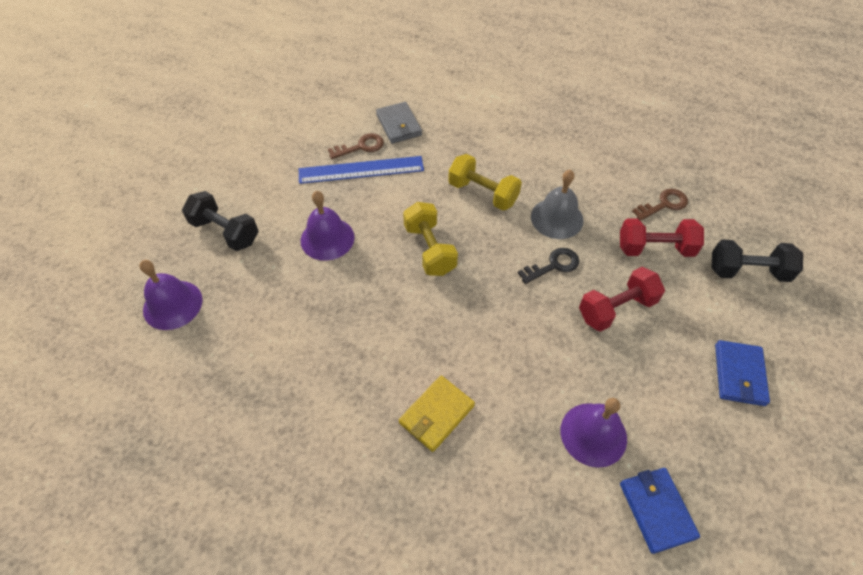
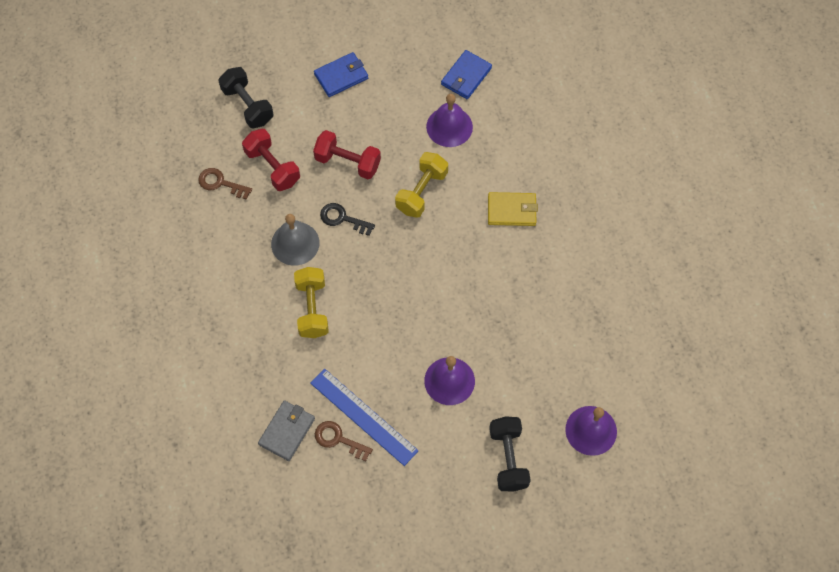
camera: 130 degrees left, 10 degrees up
yellow dumbbell [403,202,458,276] -> yellow dumbbell moved to [395,152,448,218]

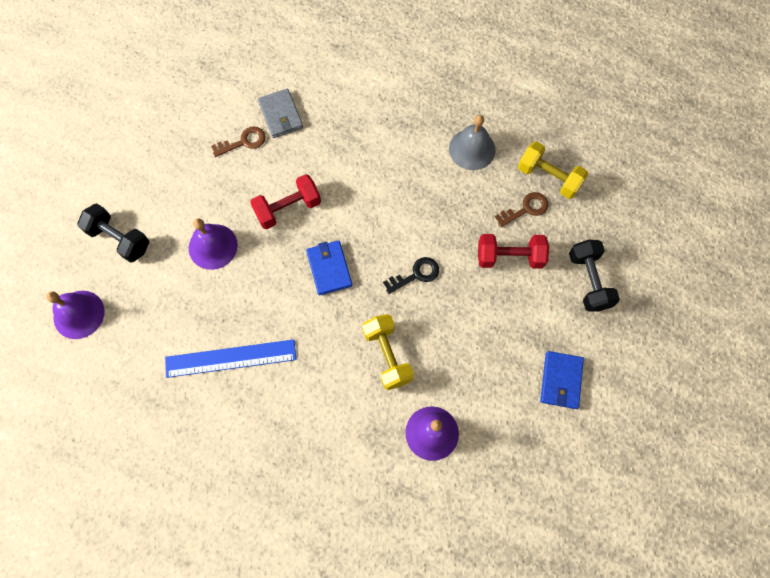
camera: 130 degrees right, 5 degrees up
black dumbbell [218,67,274,128] -> black dumbbell turned 75 degrees clockwise [569,240,620,312]
grey bell [271,214,319,266] -> grey bell moved to [449,115,496,170]
yellow dumbbell [294,267,329,338] -> yellow dumbbell moved to [518,141,588,199]
blue ruler [310,369,419,466] -> blue ruler moved to [165,339,296,378]
red dumbbell [313,130,381,179] -> red dumbbell moved to [250,174,321,229]
blue wallet [441,50,492,99] -> blue wallet moved to [306,240,352,295]
yellow wallet [488,192,538,226] -> none

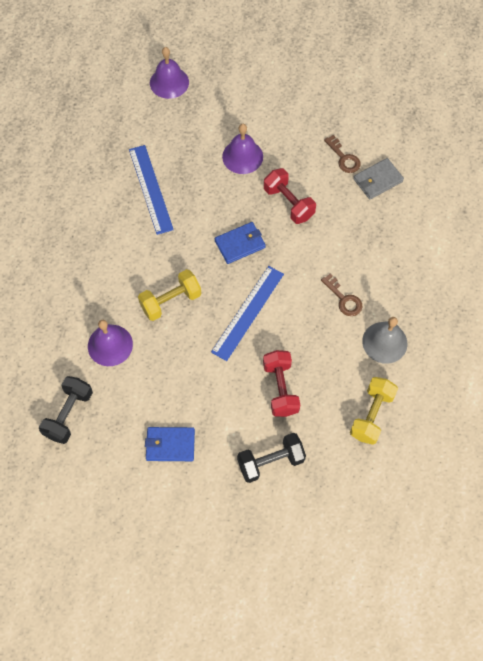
camera: 80 degrees right, 5 degrees down
black dumbbell [77,203,149,263] -> black dumbbell moved to [39,376,93,444]
black key [383,257,439,294] -> blue ruler [211,266,284,361]
brown key [495,192,549,227] -> brown key moved to [321,274,362,316]

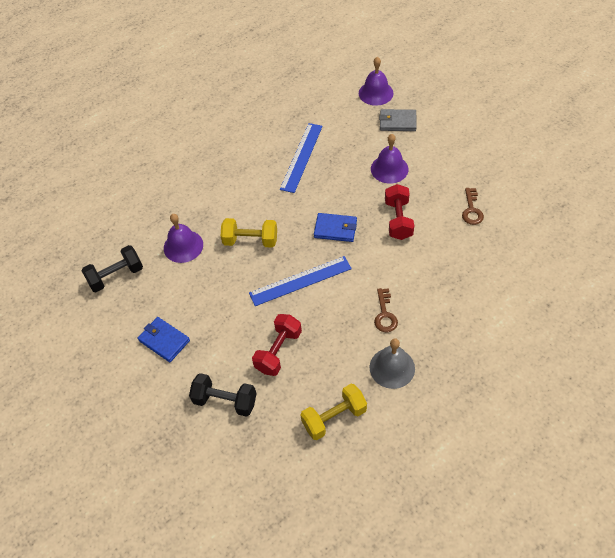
camera: 40 degrees right, 10 degrees down
grey wallet [353,158,404,199] -> grey wallet moved to [379,109,417,131]

